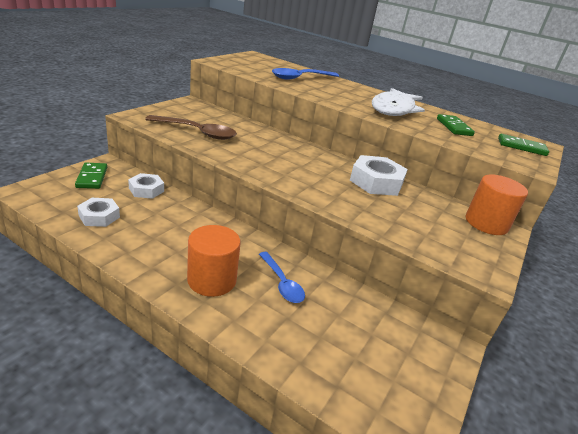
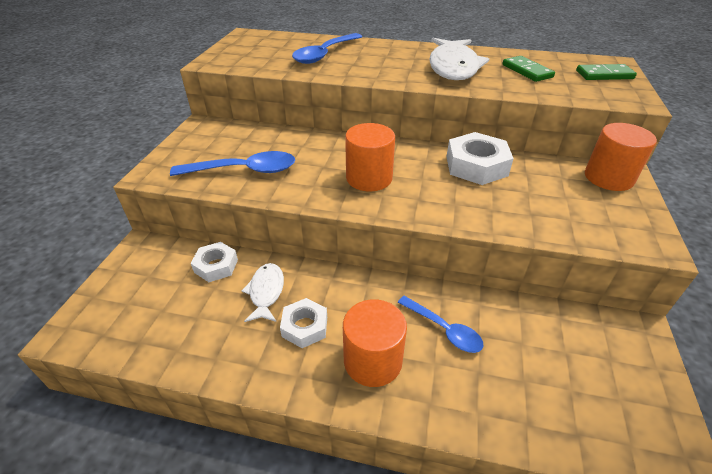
camera: 15 degrees left, 10 degrees up
green domino [75,163,107,189] -> none
white nut [77,198,120,227] -> white nut moved to [280,298,327,348]
brown spoon [145,115,237,140] -> blue spoon [170,151,295,176]
none -> white fish [242,263,284,322]
none -> orange cylinder [345,123,395,191]

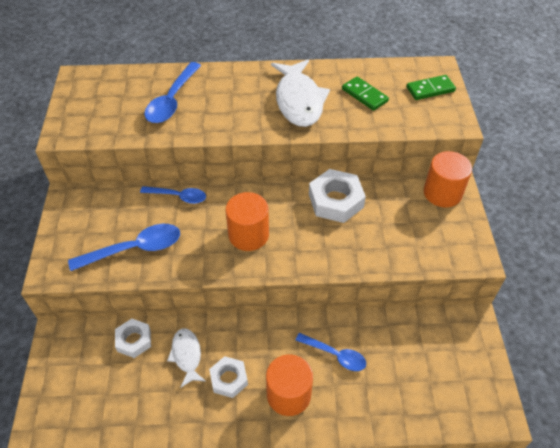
camera: 15 degrees left, 10 degrees up
none -> blue spoon [140,186,206,204]

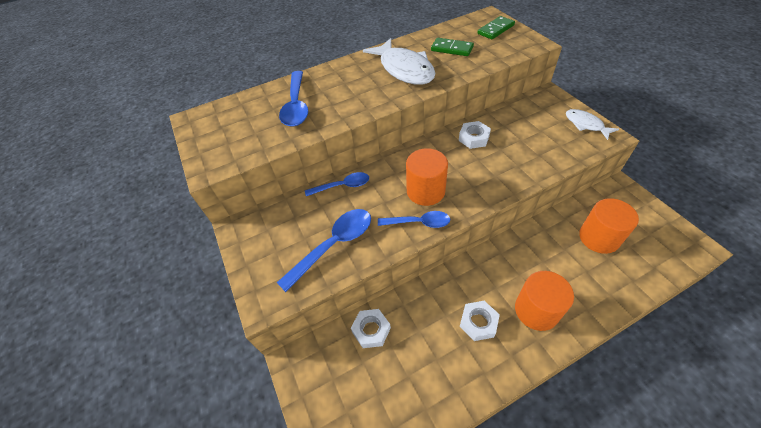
camera: 20 degrees left, 0 degrees up
white fish [167,328,205,388] -> white fish moved to [566,109,619,140]
blue spoon [296,333,366,371] -> blue spoon moved to [378,211,450,228]
white nut [309,169,366,223] -> white nut [459,121,491,149], size x0.62
orange cylinder [424,151,472,208] -> orange cylinder moved to [579,198,639,254]

